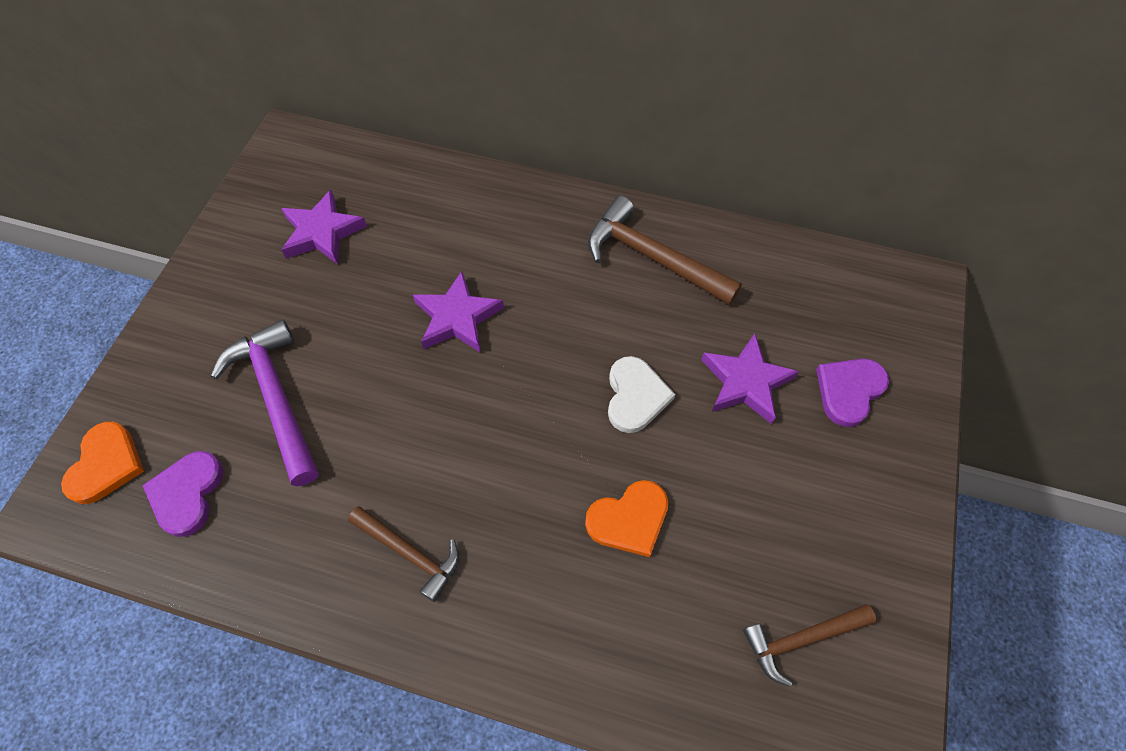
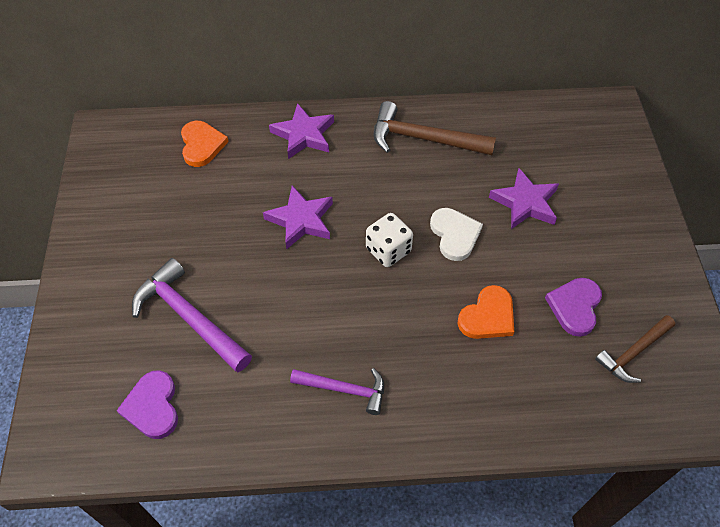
camera: 20 degrees left, 5 degrees down
orange heart [61,422,144,504] -> orange heart moved to [181,121,229,167]
purple star [281,190,367,264] -> purple star moved to [269,103,334,159]
brown hammer [348,507,459,602] -> purple hammer [290,368,384,415]
purple heart [816,359,889,427] -> purple heart moved to [545,278,602,337]
none -> white dice [366,213,413,267]

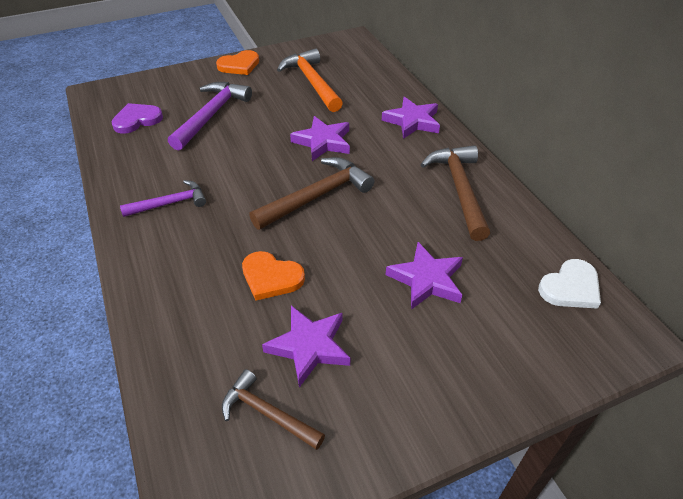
camera: 70 degrees right, 10 degrees down
orange heart [181,121,229,167] -> orange heart moved to [216,50,259,75]
purple hammer [290,368,384,415] -> purple hammer turned 105 degrees counterclockwise [120,180,206,217]
white dice [366,213,413,267] -> brown hammer [249,157,375,230]
white heart [430,208,483,261] -> white heart moved to [538,259,601,309]
purple heart [545,278,602,337] -> purple star [262,306,350,387]
none -> orange hammer [277,48,343,112]

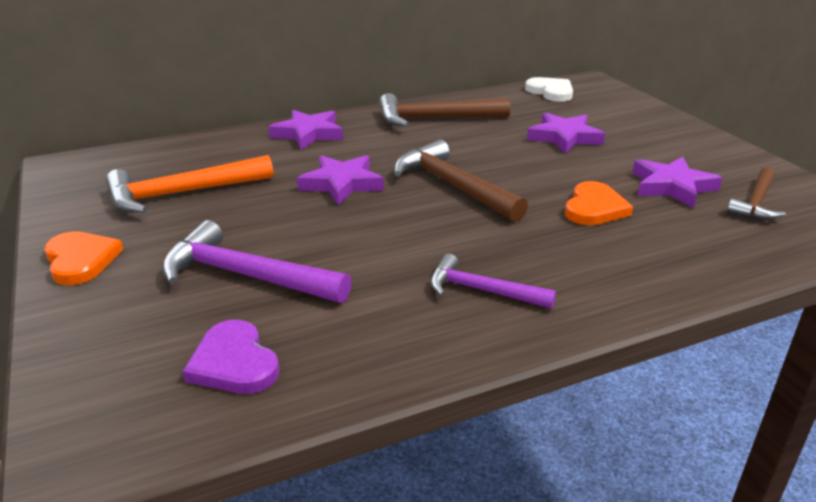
camera: 90 degrees left, 15 degrees down
purple hammer [120,180,206,217] -> purple hammer turned 45 degrees counterclockwise [430,254,556,309]

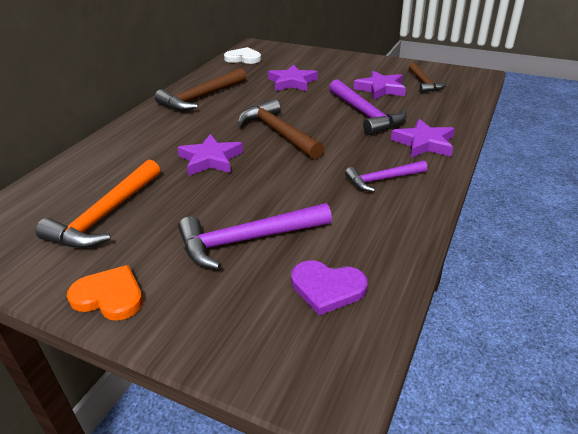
camera: 40 degrees left, 5 degrees up
purple star [268,110,343,150] -> purple star moved to [391,119,455,158]
brown hammer [394,139,528,222] -> brown hammer turned 45 degrees clockwise [237,99,324,159]
orange heart [565,181,633,225] -> purple hammer [329,79,407,135]

